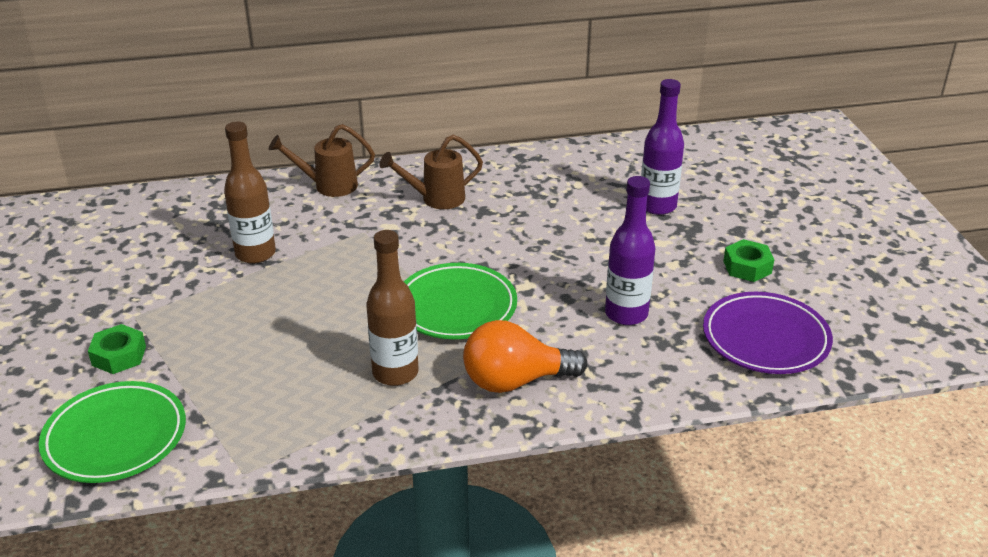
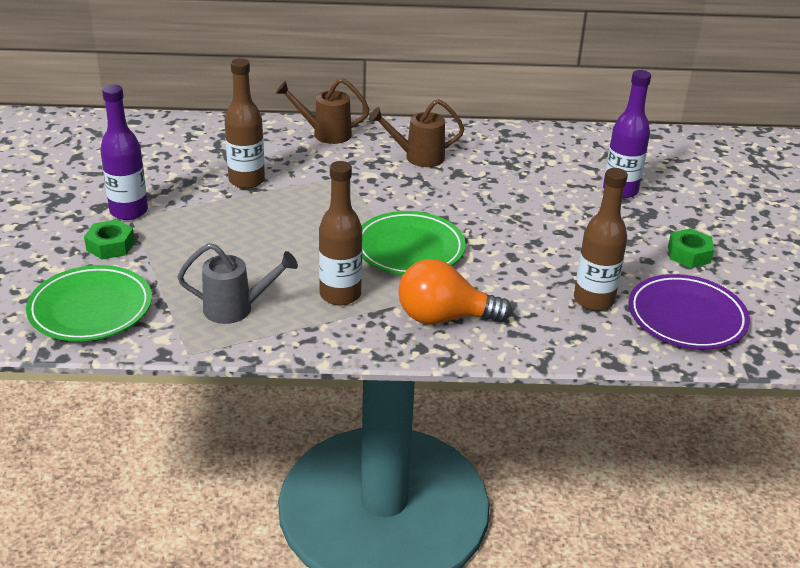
camera: 10 degrees right, 0 degrees up
purple bottle [605,176,656,325] -> purple bottle moved to [100,84,148,220]
none -> grey watering can [178,243,298,324]
none -> brown bottle [574,168,628,311]

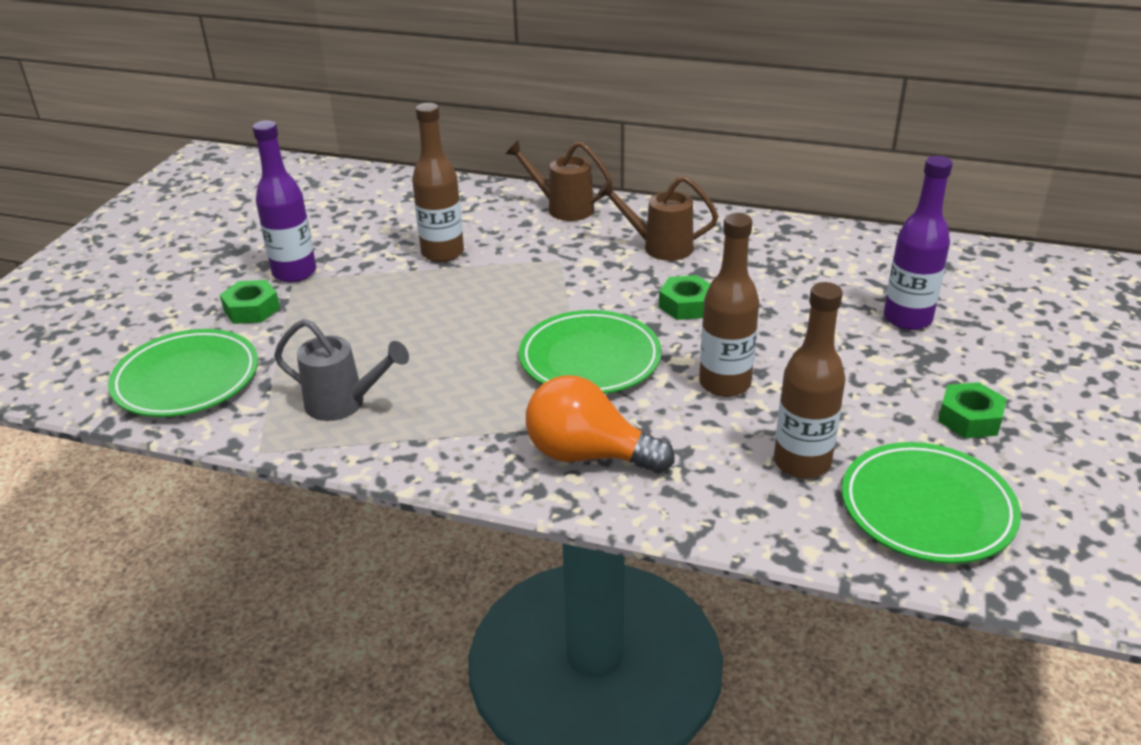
camera: 20 degrees right, 0 degrees up
brown bottle [319,161,362,305] -> brown bottle moved to [699,213,759,397]
purple plate [628,274,750,350] -> green plate [842,442,1021,564]
none -> green nut [659,275,710,320]

